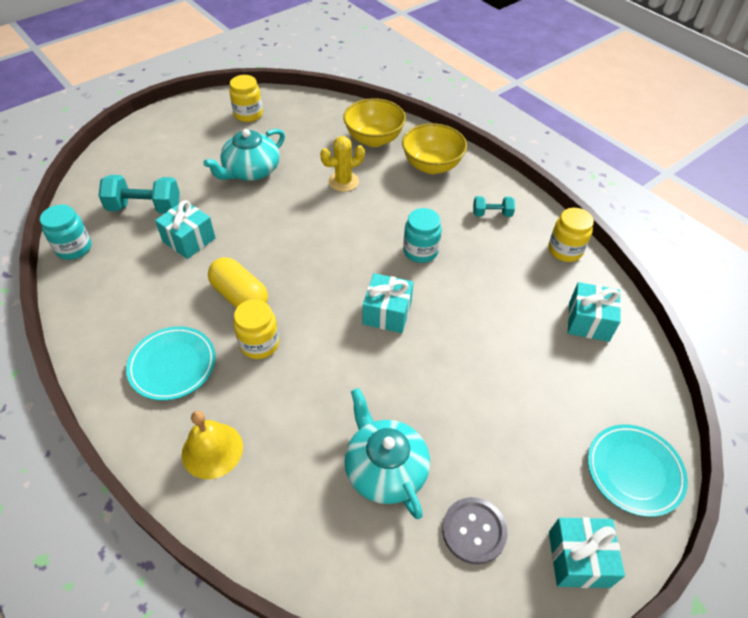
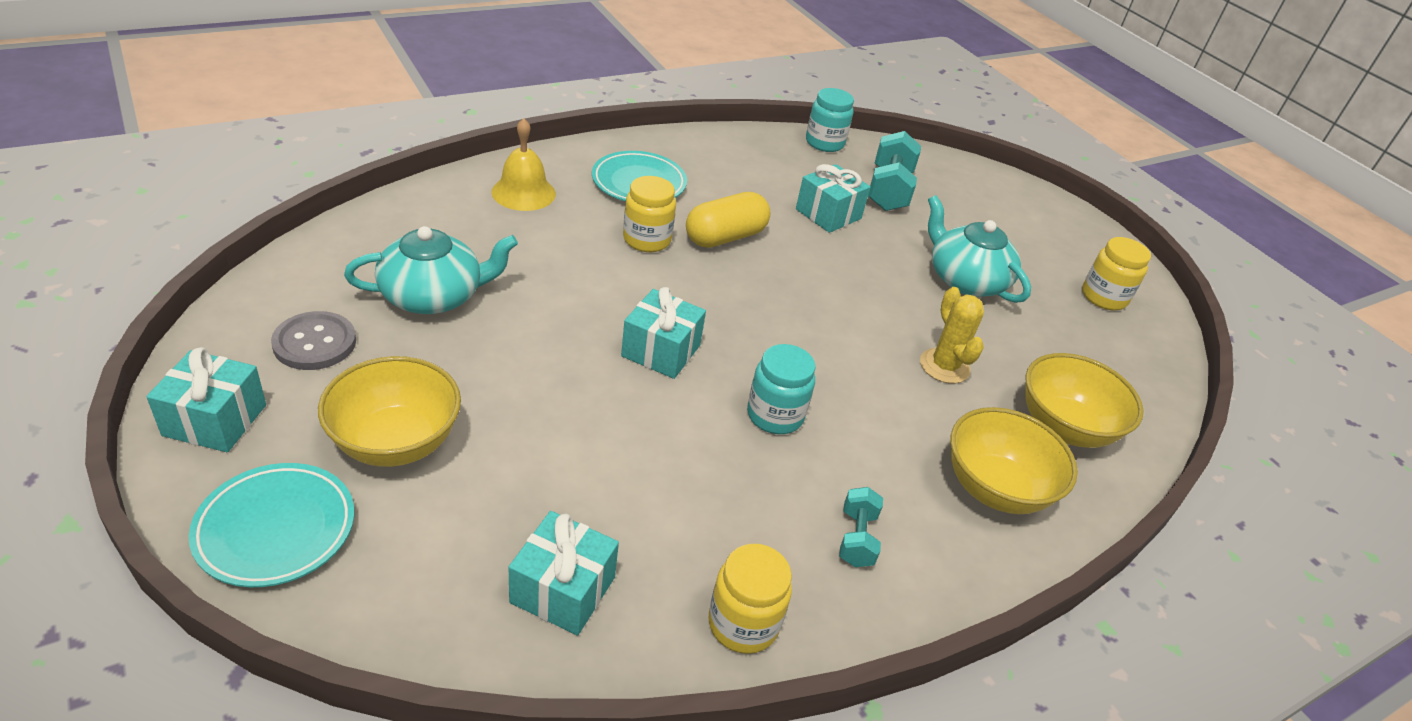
camera: 95 degrees right, 10 degrees down
none -> yellow bowl [318,356,461,467]

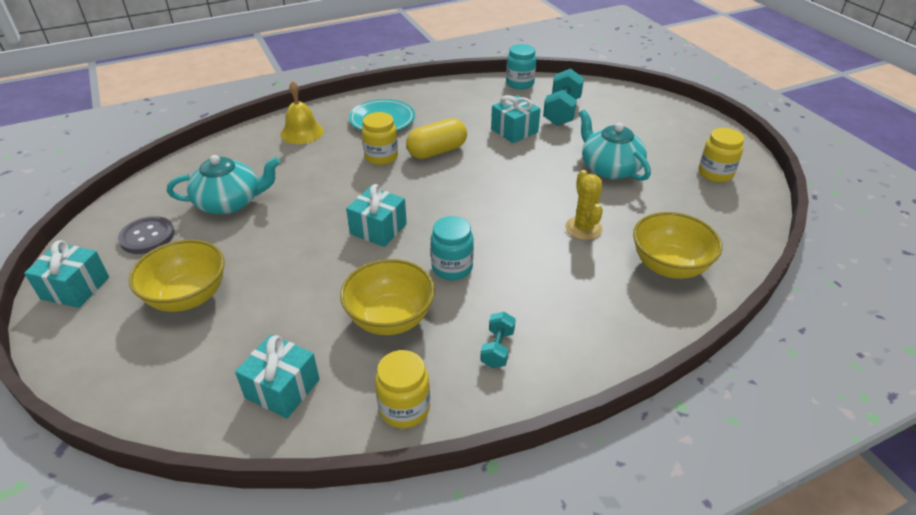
camera: 10 degrees right, 0 degrees up
turquoise plate [189,463,354,587] -> none
yellow bowl [950,407,1078,514] -> yellow bowl moved to [340,259,435,335]

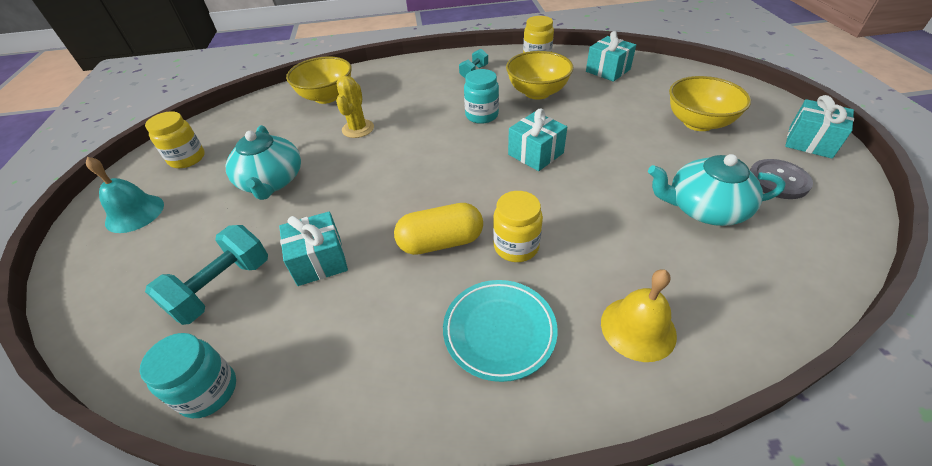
camera: 160 degrees left, 5 degrees up
none -> turquoise bell [86,157,164,233]

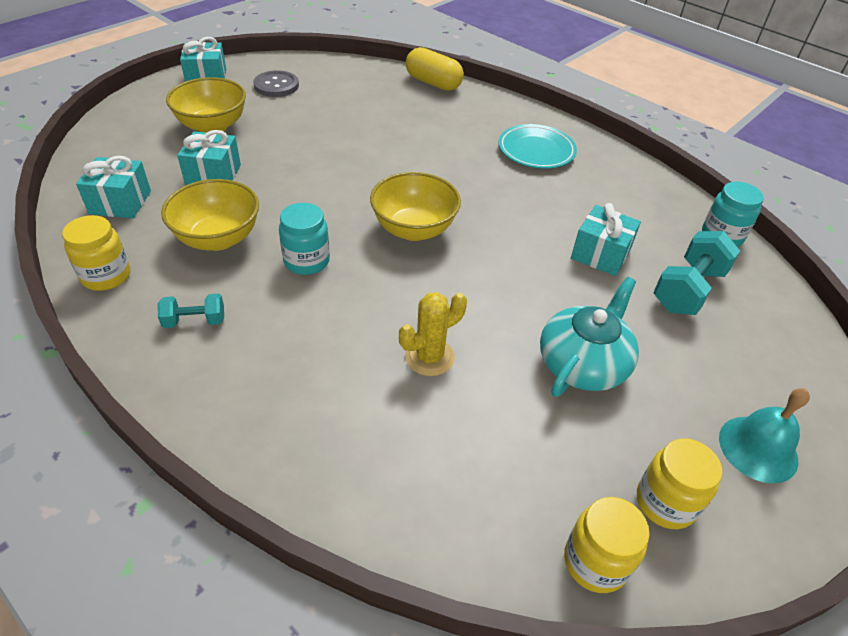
camera: 135 degrees left, 0 degrees up
turquoise dumbbell [145,225,268,325] -> turquoise dumbbell turned 45 degrees counterclockwise [653,231,740,315]
yellow bowl [286,56,352,104] -> yellow bowl moved to [370,172,461,241]
yellow capsule [394,203,483,255] -> yellow capsule moved to [406,47,464,91]
yellow jar [493,191,543,262] -> yellow jar moved to [564,497,650,593]
turquoise gift [508,109,567,171] -> turquoise gift moved to [177,130,241,185]
yellow bell [601,269,677,362] -> none
turquoise teapot [648,154,786,226] -> none

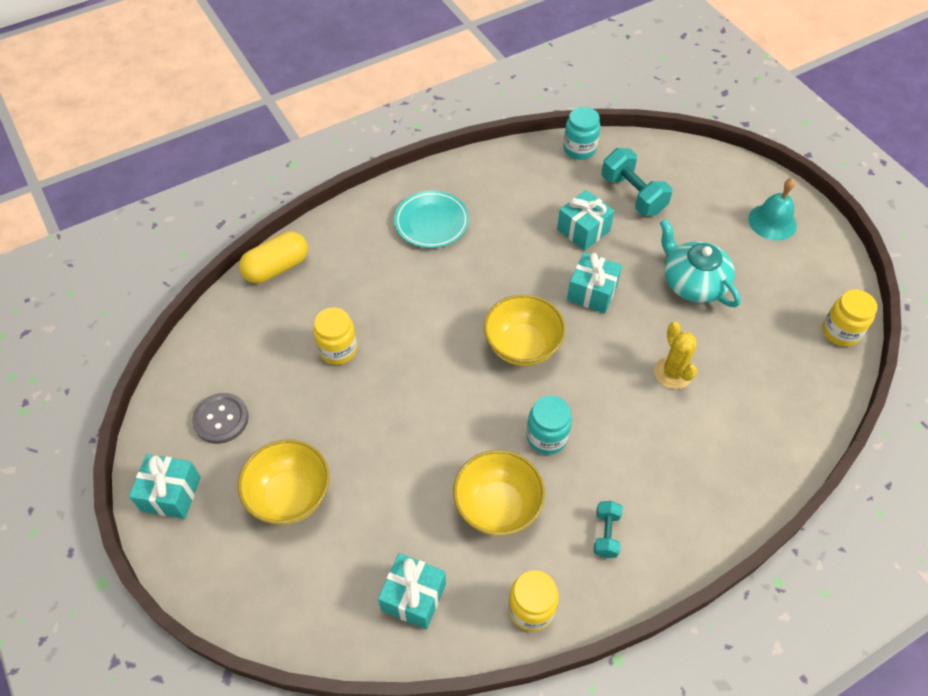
camera: 70 degrees left, 10 degrees up
turquoise gift [177,130,241,185] -> turquoise gift moved to [567,252,622,314]
yellow jar [637,438,722,529] -> yellow jar moved to [313,307,357,365]

